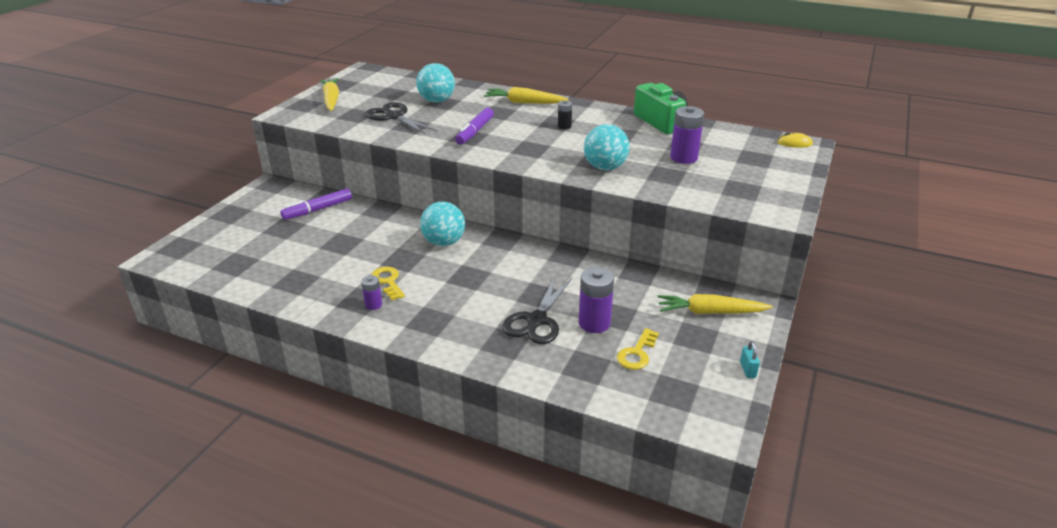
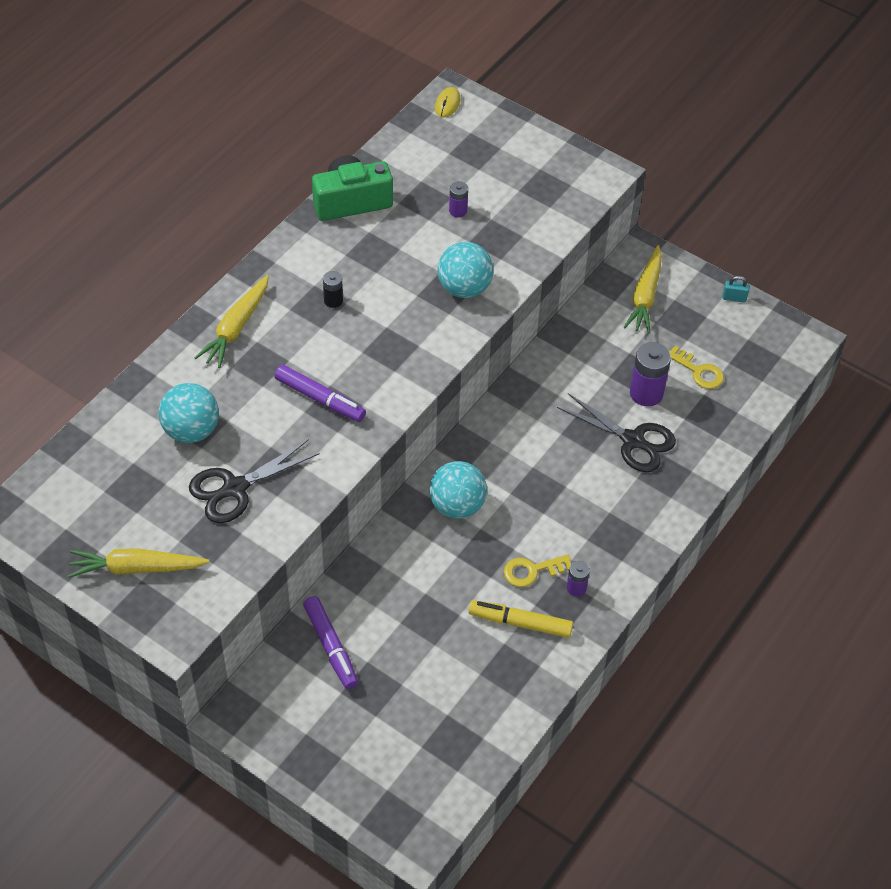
camera: 80 degrees left, 20 degrees up
purple battery [670,106,704,164] -> purple battery [449,181,468,217], size x0.55
none -> yellow marker [468,600,573,638]

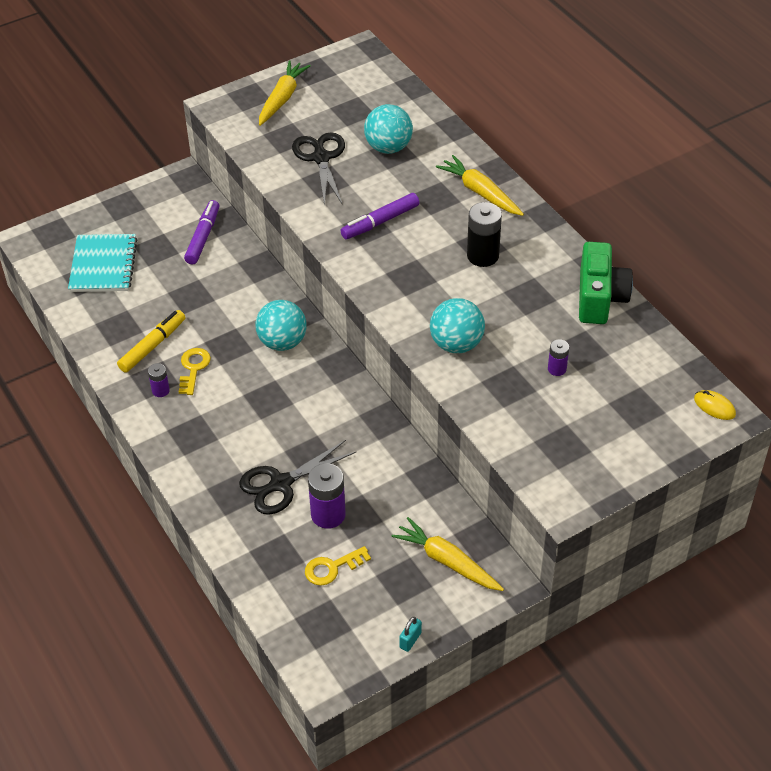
camera: 115 degrees right, 5 degrees down
purple marker [303,596,358,689] -> purple marker turned 105 degrees clockwise [184,200,219,264]
black battery [323,271,343,308] -> black battery [467,202,502,267], size x1.82
none -> turquoise notebook [68,234,138,292]

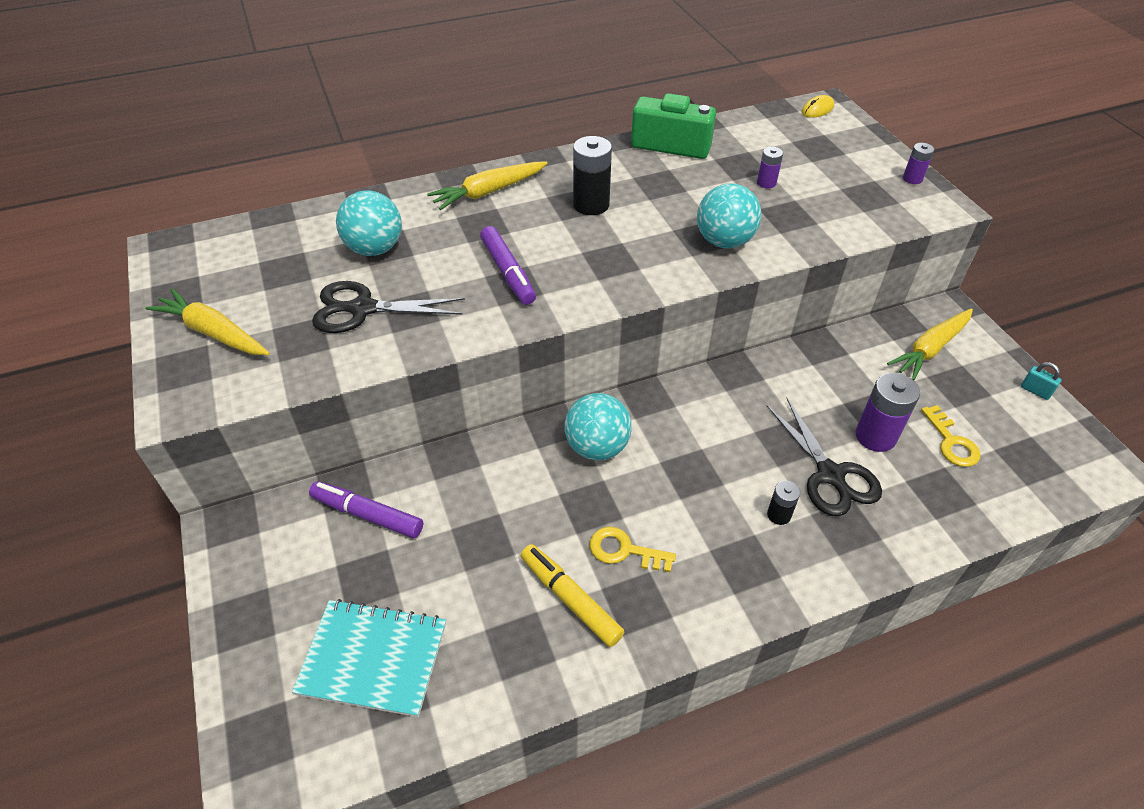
camera: 80 degrees left, 0 degrees up
purple battery [148,363,170,397] -> purple battery moved to [903,143,934,184]
none -> black battery [767,481,800,525]

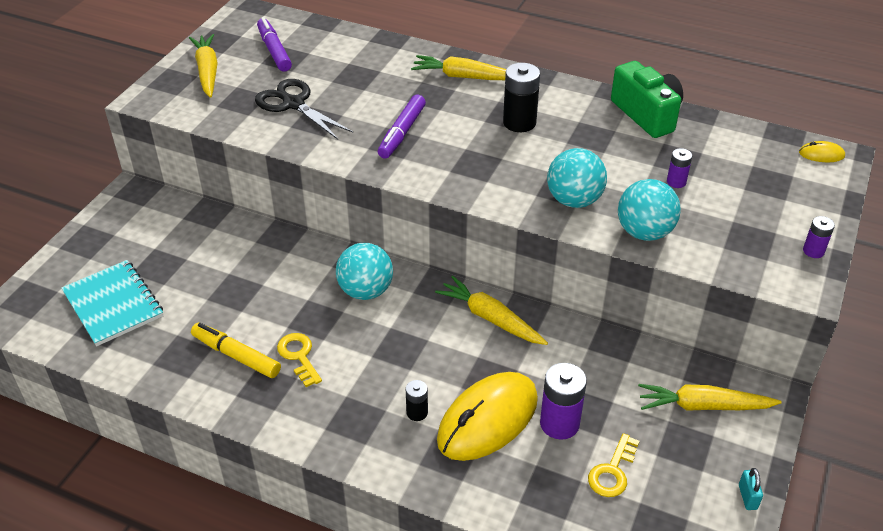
camera: 45 degrees right, 5 degrees down
purple marker [309,481,423,538] -> purple marker moved to [257,17,292,72]
turquoise ball [336,190,402,256] -> turquoise ball moved to [618,179,681,241]
yellow marker [521,544,624,647] -> yellow marker turned 60 degrees counterclockwise [191,323,281,378]
black scissors [767,398,882,516] -> yellow mouse [437,372,538,461]
none -> yellow carrot [435,276,548,345]

